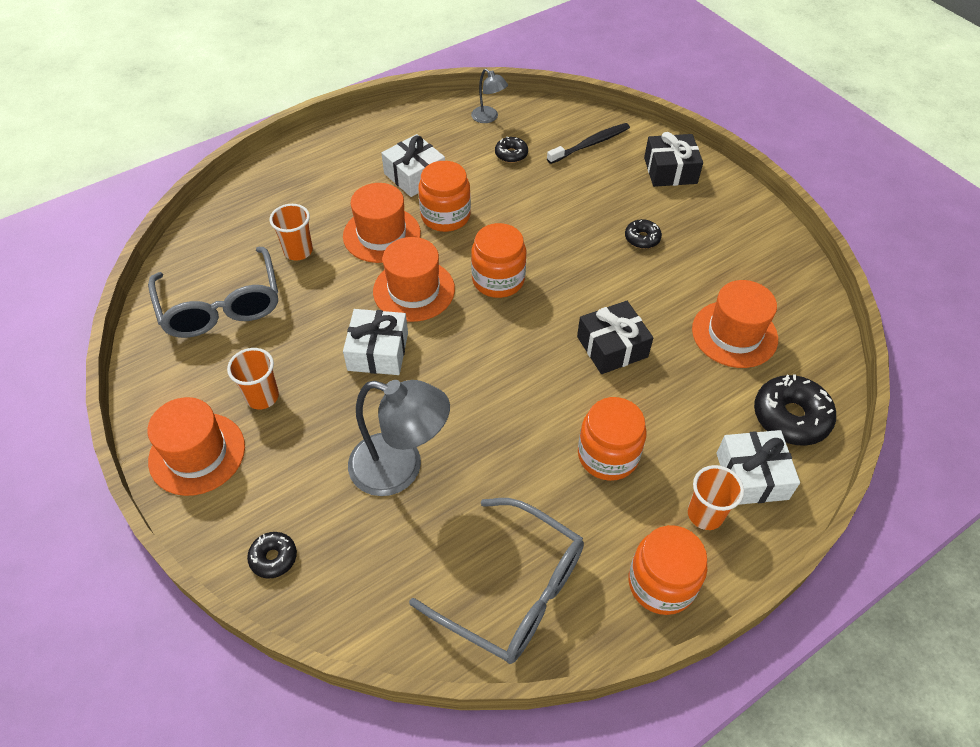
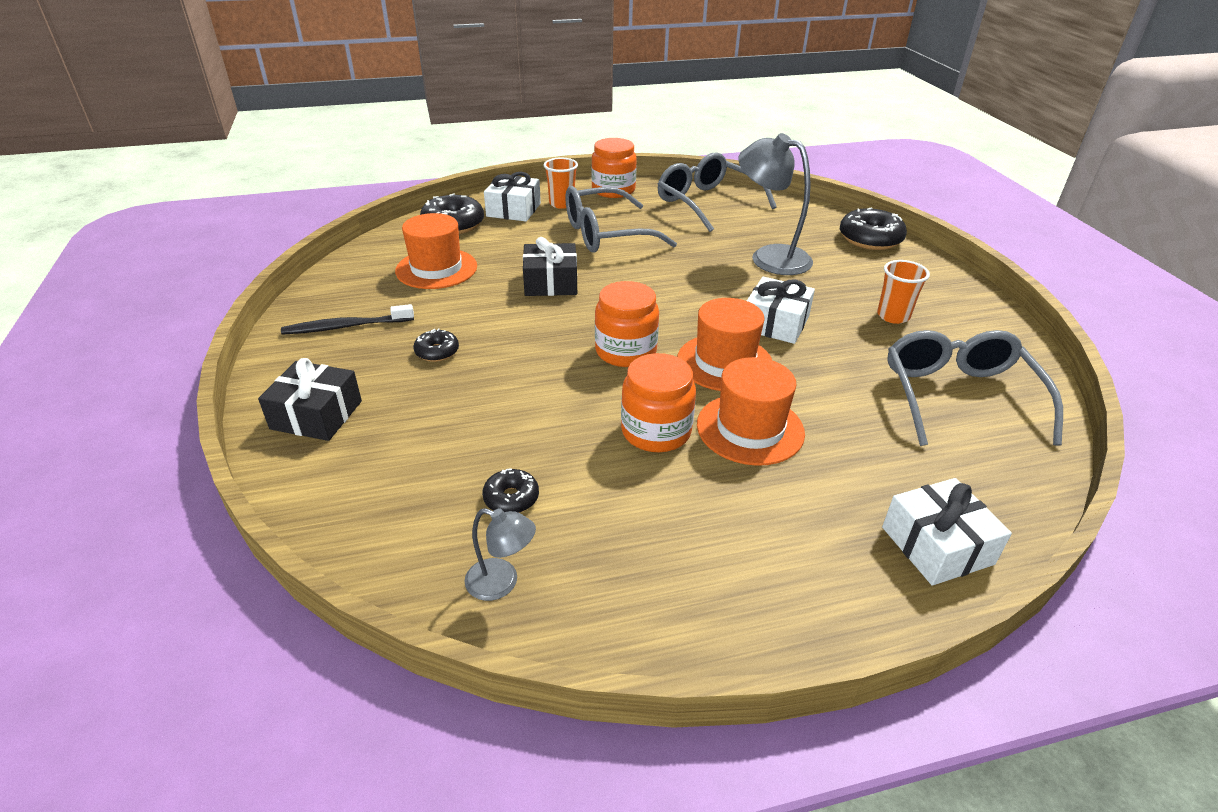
camera: 160 degrees left, 15 degrees down
orange hat [147,397,245,496] -> none
black donut [247,532,297,579] -> black donut [840,208,907,250], size x1.83
orange cup [270,204,313,261] -> none
white gift [382,134,445,197] -> white gift moved to [882,478,1012,586]
grey lamp [471,69,508,123] -> grey lamp turned 135 degrees clockwise [465,508,536,601]
black toothbrush [547,123,630,164] -> black toothbrush moved to [281,304,414,335]
orange jar [578,397,647,481] -> grey glasses [566,186,677,253]

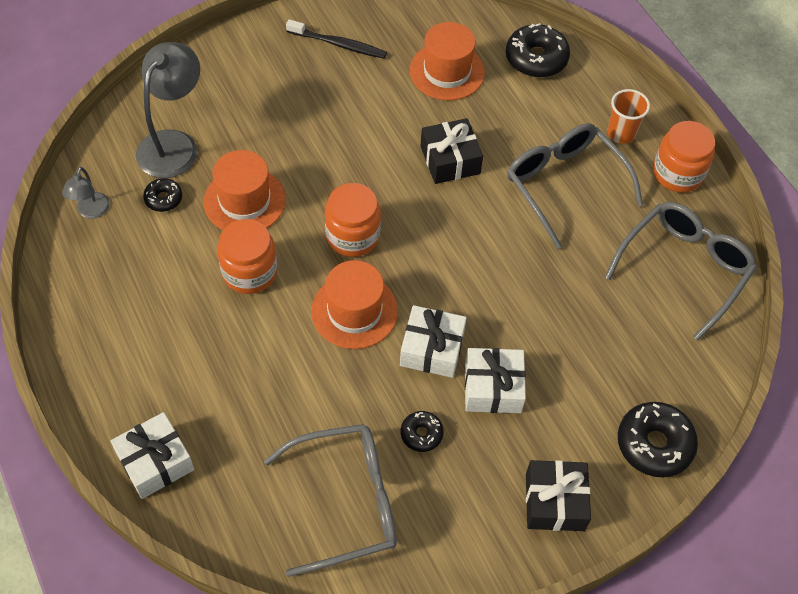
camera: 75 degrees right, 20 degrees up
black gift [258,358,362,441] -> black gift moved to [526,460,591,531]
black toothbrush [281,304,414,335] -> black toothbrush turned 135 degrees clockwise [286,19,387,59]
black donut [413,328,459,362] -> black donut moved to [401,411,444,452]
white gift [484,172,541,222] -> white gift moved to [465,348,526,413]
orange hat [697,357,805,466] -> orange hat moved to [204,150,286,230]
grey lamp [738,133,813,275] -> grey lamp moved to [136,42,200,178]
orange cup [877,260,930,324] -> none

